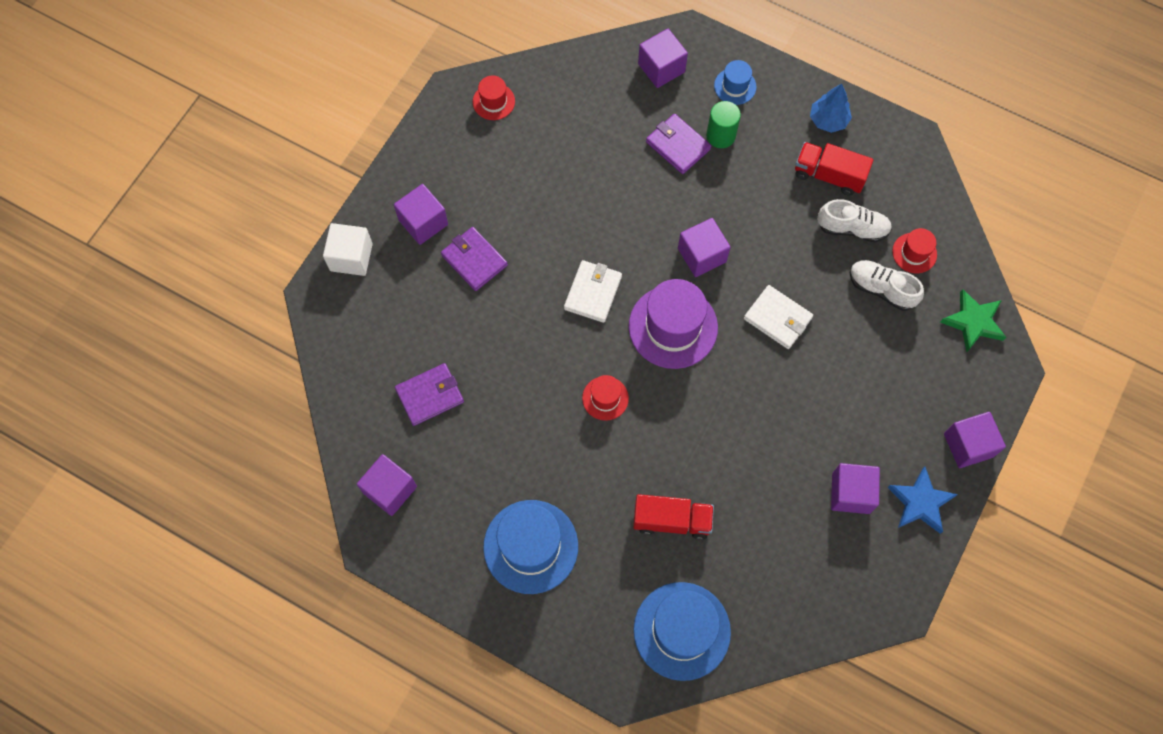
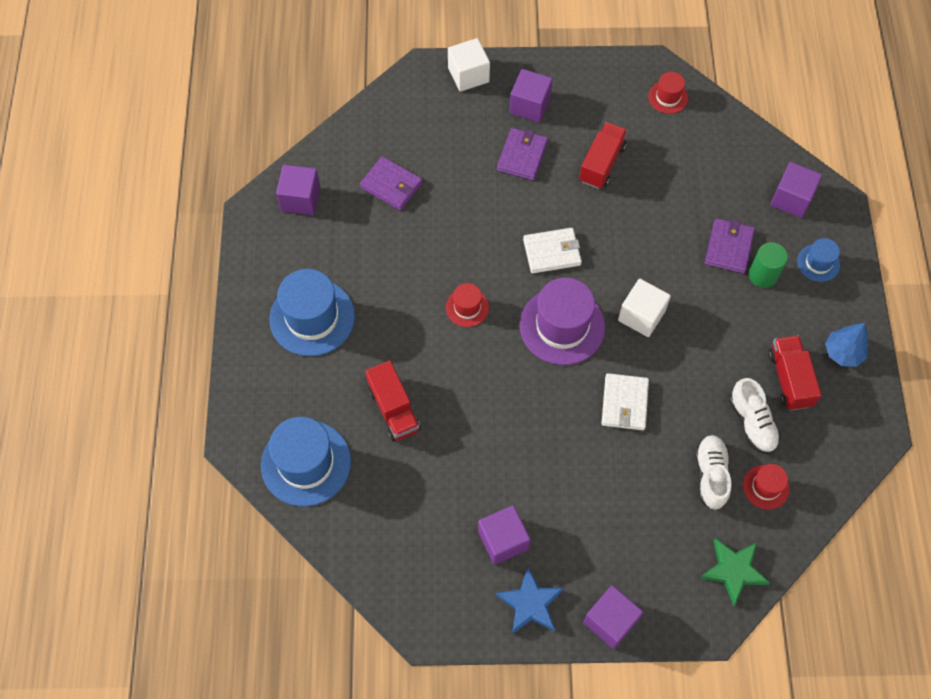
camera: 60 degrees right, 5 degrees down
purple cube [678,218,731,277] -> white cube [618,279,671,337]
none -> red truck [579,122,628,189]

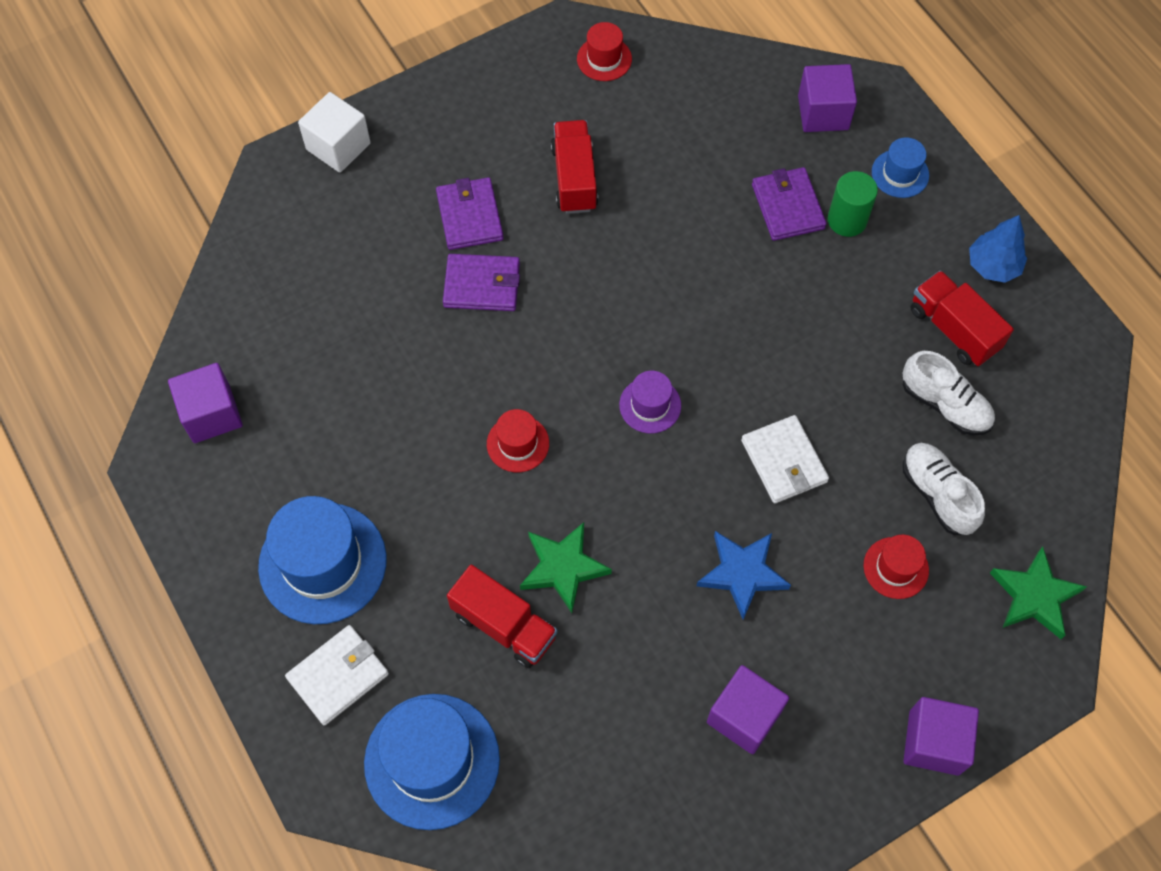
camera: 30 degrees left, 0 degrees up
purple wallet [360,156,422,210] -> purple wallet moved to [443,254,520,311]
blue star [496,567,564,634] -> blue star moved to [697,531,791,620]
purple cube [510,69,553,122] -> none
purple hat [520,277,605,365] -> purple hat [619,371,681,433], size x0.51
white wallet [523,228,582,273] -> white wallet moved to [285,625,389,726]
white cube [618,279,671,337] -> none
red hat [743,464,790,509] -> red hat moved to [863,535,929,599]
none -> green star [520,522,612,613]

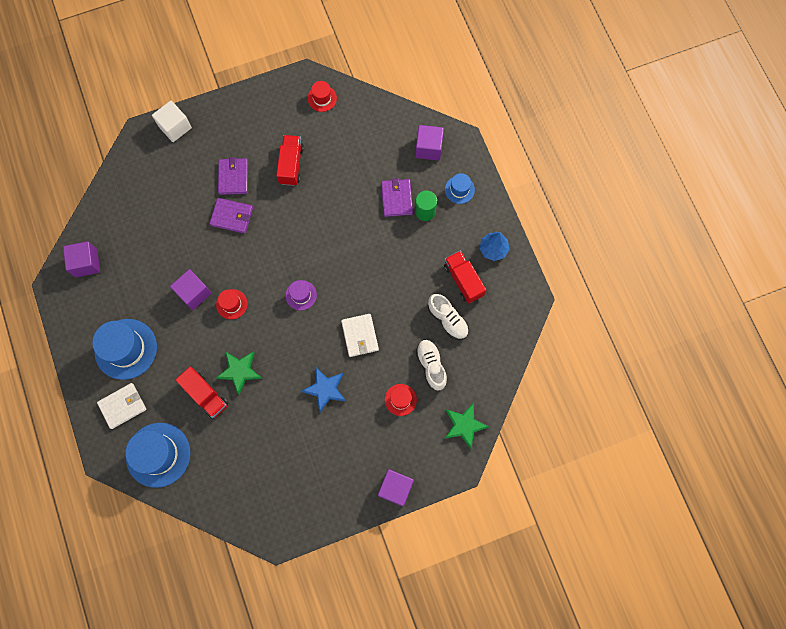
camera: 10 degrees right, 10 degrees up
purple cube [707,665,789,754] -> purple cube moved to [170,269,212,310]

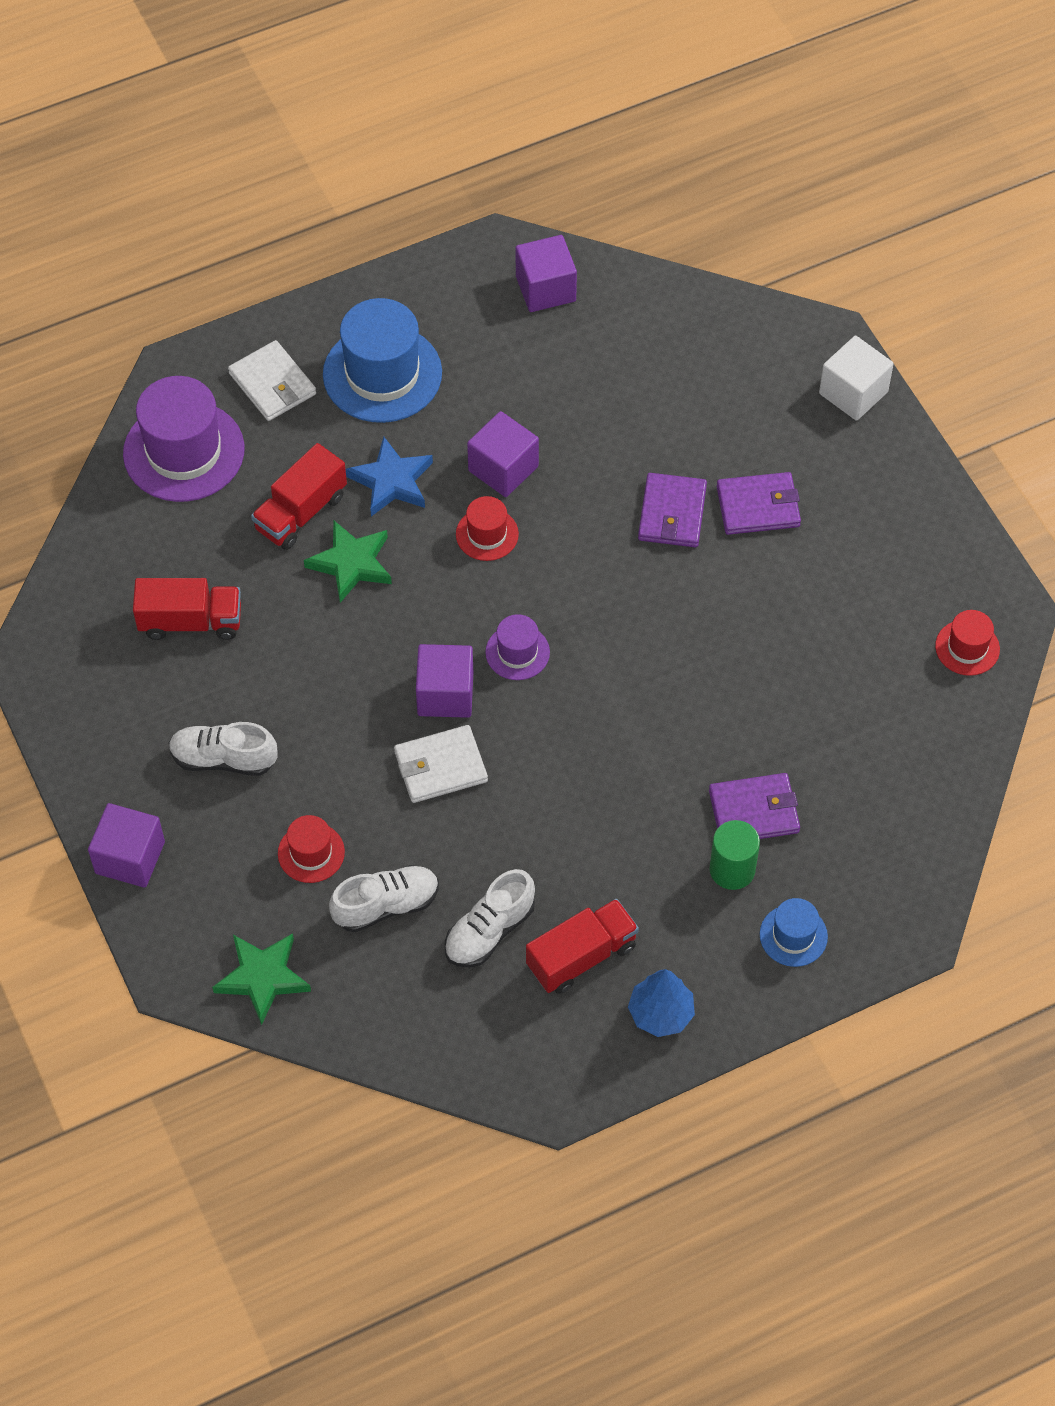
camera: 85 degrees right, 15 degrees down
blue hat [125,423,191,488] -> purple hat [123,376,245,502]
red truck [276,135,304,186] -> red truck moved to [133,578,241,640]
blue star [301,367,346,412] -> blue star moved to [346,437,433,516]
purple cube [415,125,444,161] -> purple cube moved to [416,644,473,718]
none -> white shoe [169,722,278,776]

